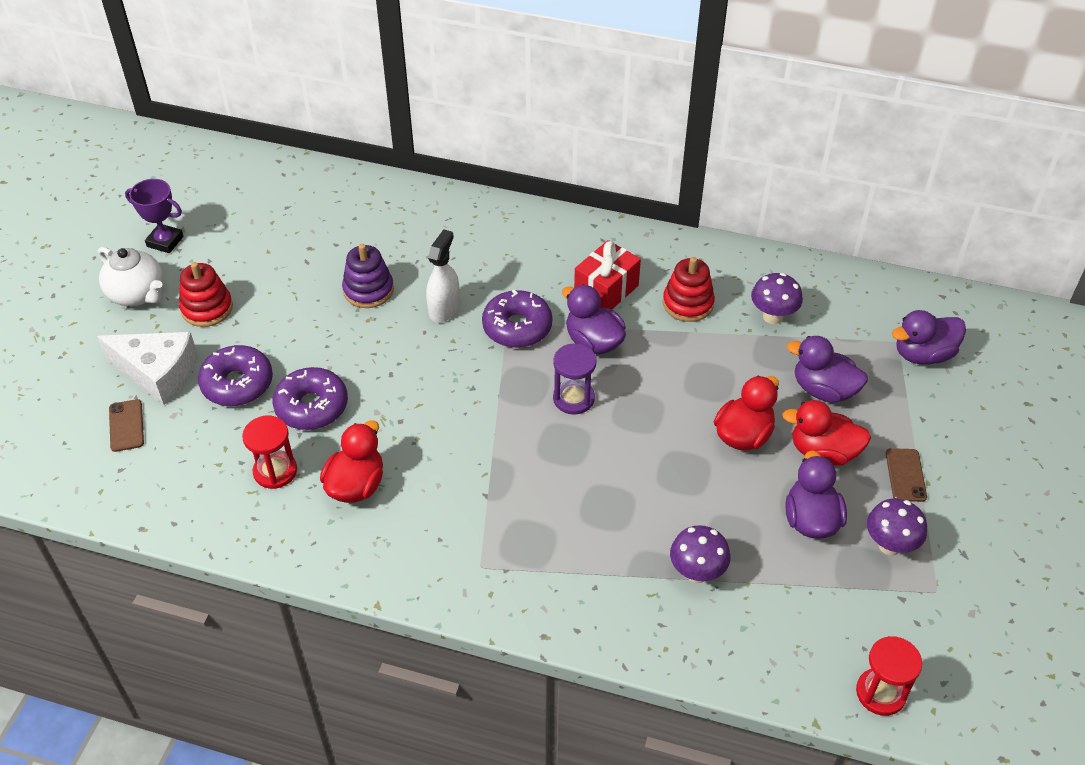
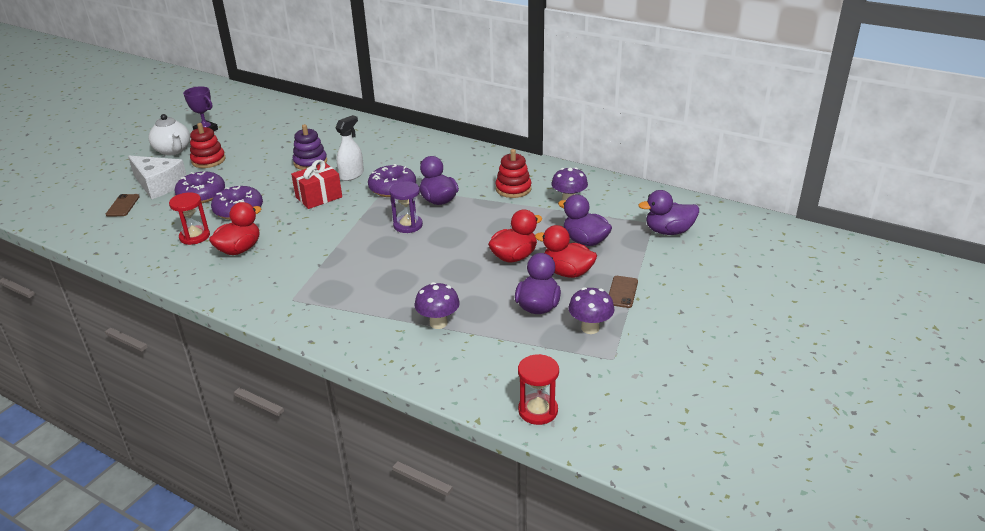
camera: 15 degrees right, 15 degrees down
red gift [574,240,641,309] -> red gift moved to [291,160,342,209]

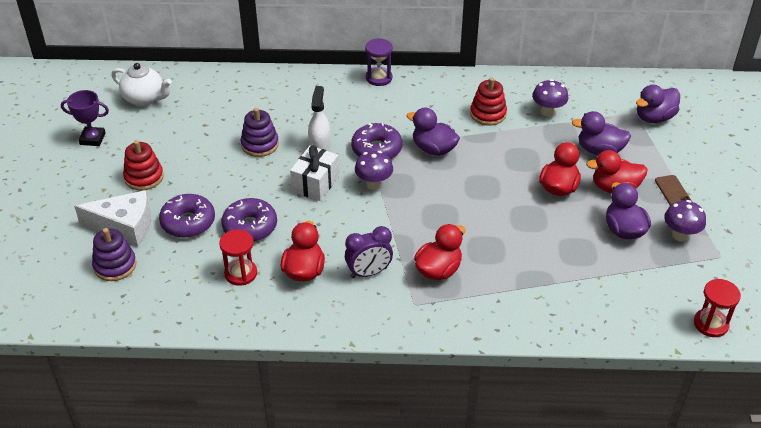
camera: 30 degrees left, 10 degrees up
brown phone [106,194,140,217] -> purple stacking toy [92,228,136,281]
white teapot [149,114,190,155] -> white teapot moved to [111,63,172,106]
red gift [291,160,342,209] -> white gift [290,145,339,201]
purple hourglass [389,181,423,233] -> purple hourglass moved to [365,38,393,86]
purple mushroom [415,282,460,329] -> purple mushroom moved to [355,151,393,190]
none -> purple clock [345,226,393,278]
none -> red duck [414,224,466,280]

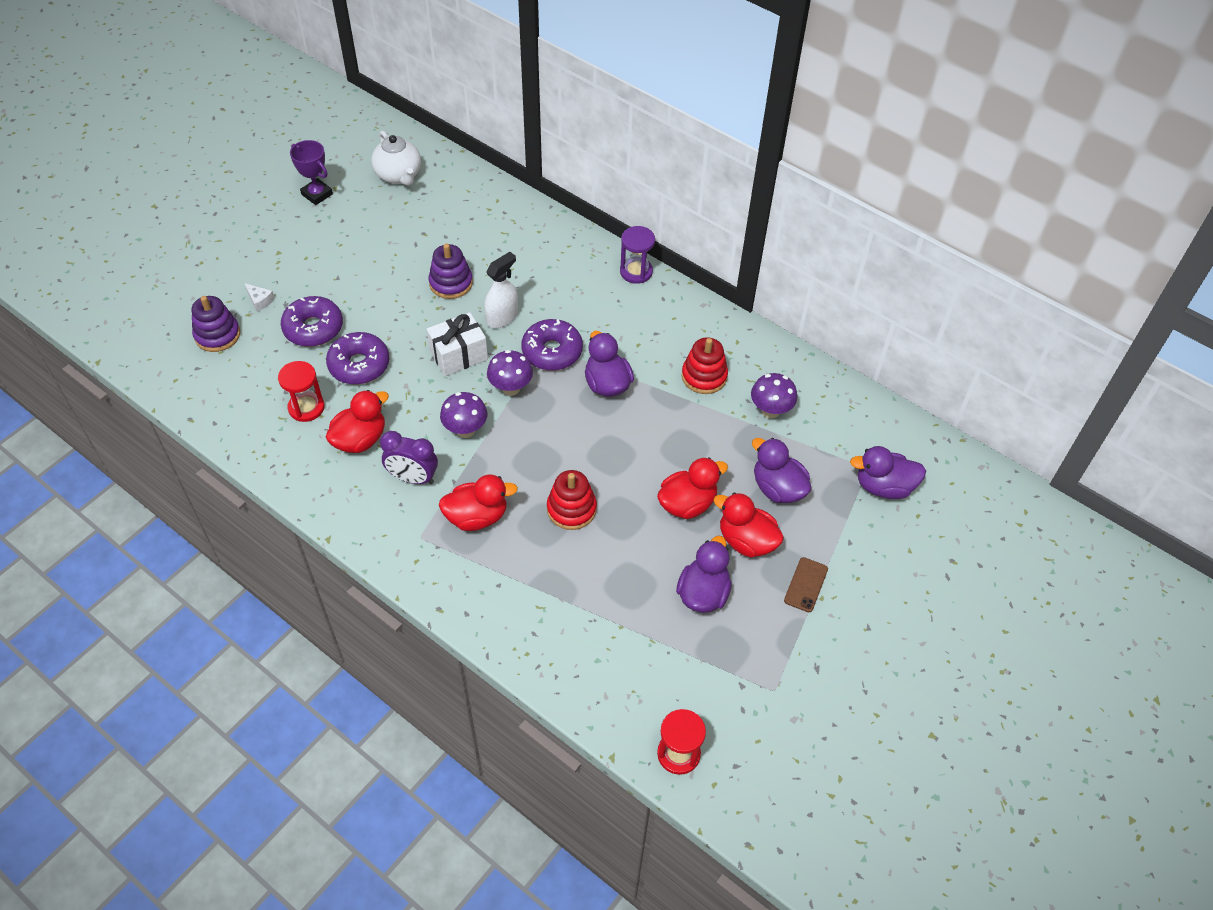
camera: 35 degrees right, 10 degrees up
white cheese [74,190,151,247] -> white cheese [244,283,275,312], size x0.41
red stacking toy [123,140,164,190] -> red stacking toy moved to [547,470,597,530]
purple mushroom [664,200,706,241] -> purple mushroom moved to [440,392,487,438]

